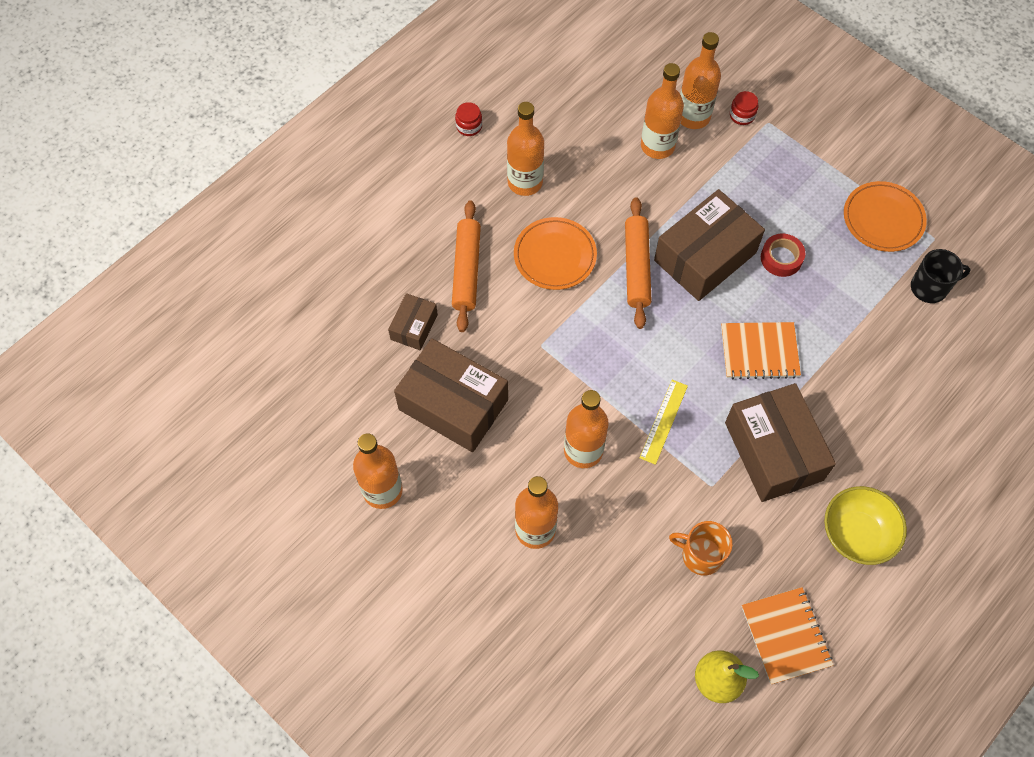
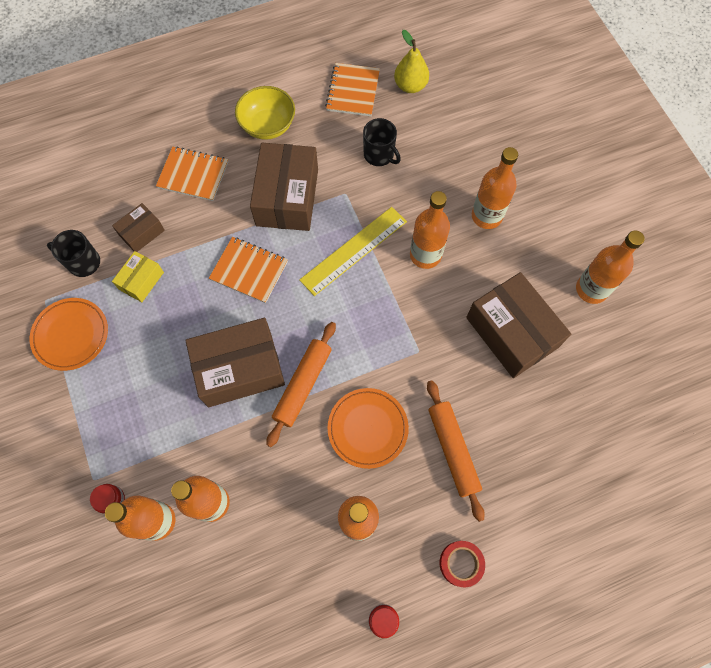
camera: 155 degrees left, 5 degrees up
brown box [388,293,438,350] -> brown box moved to [112,203,165,252]
orange rolling pin [452,200,481,332] -> orange rolling pin turned 45 degrees counterclockwise [427,380,485,522]
yellow ruler [639,380,688,465] -> yellow ruler [299,207,407,296], size x1.62
orange mug [669,521,732,576] -> black mug [363,118,401,166]
red tape [761,234,806,277] -> red tape moved to [440,541,485,587]
none -> yellow box [112,251,164,302]
none -> orange notebook [156,146,228,201]

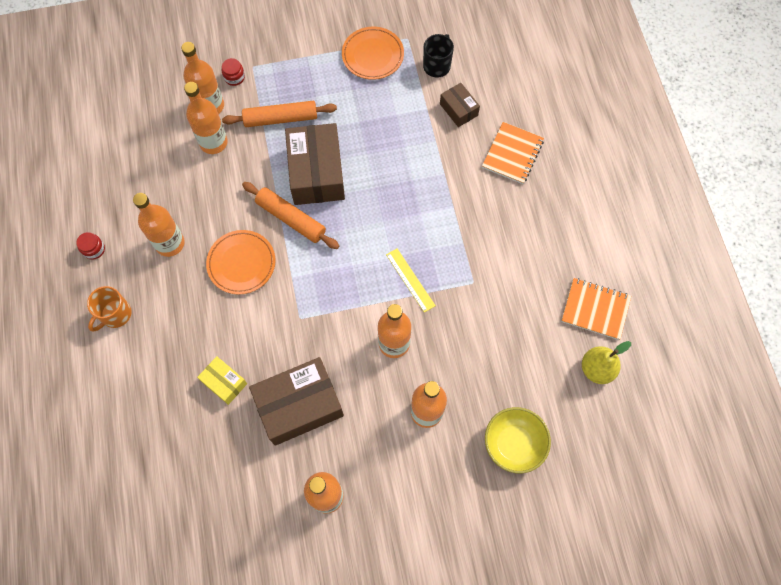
camera: 100 degrees right, 0 degrees up
yellow box [112,251,164,302] -> yellow box moved to [197,356,247,405]
orange notebook [209,237,288,303] -> none
yellow bowl [235,86,295,140] -> yellow bowl moved to [485,407,551,473]
brown box [250,143,318,231] -> none
yellow ruler [299,207,407,296] -> yellow ruler [386,248,436,313], size x0.62
black mug [363,118,401,166] -> none
orange rolling pin [427,380,485,522] -> orange rolling pin moved to [222,101,337,127]
red tape [440,541,485,587] -> orange mug [87,286,132,332]

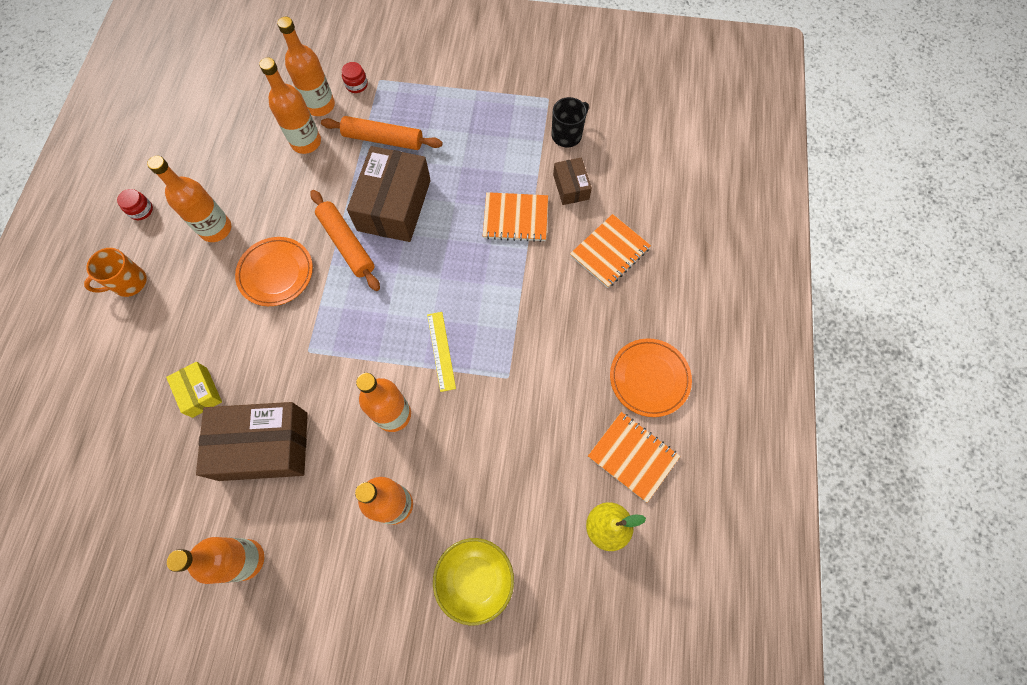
camera: 20 degrees right, 0 degrees up
orange plate [342,27,404,80] -> orange plate moved to [610,338,692,417]
none -> orange notebook [483,192,548,242]

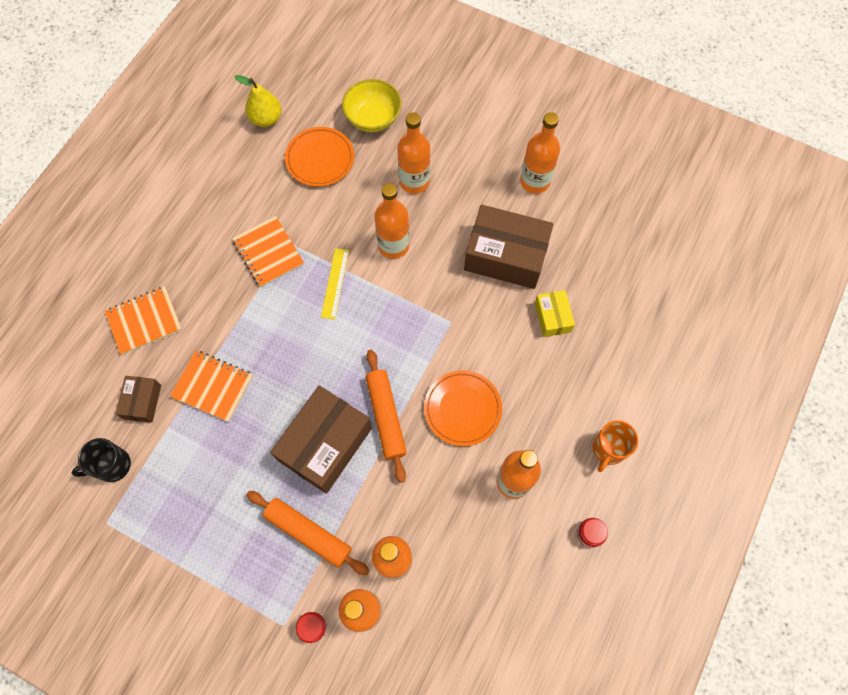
camera: 160 degrees left, 0 degrees up
orange mug [84,248,147,297] -> orange mug turned 135 degrees clockwise [593,420,639,472]
orange notebook [588,412,680,503] -> orange notebook moved to [232,216,304,287]
orange plate [610,338,692,417] -> orange plate moved to [285,127,354,187]

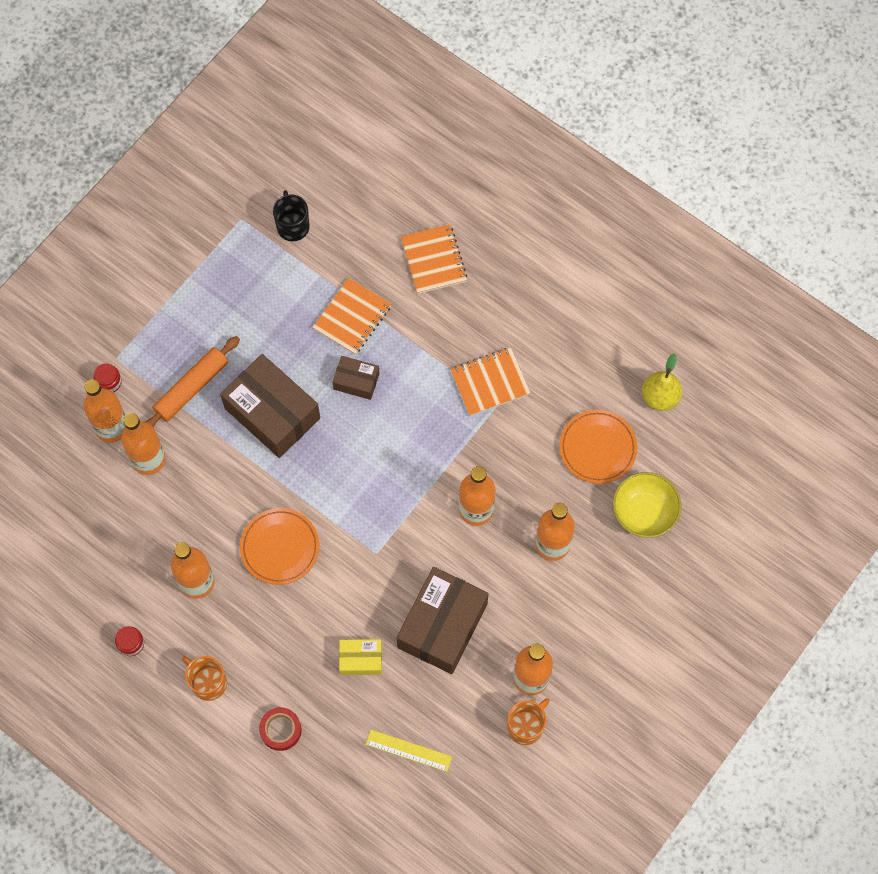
camera: 100 degrees right, 0 degrees up
brown box [115,376,161,423] -> brown box moved to [333,356,380,400]
yellow ruler [321,248,349,320] -> yellow ruler moved to [366,729,452,772]
orange rolling pin [365,350,407,483] -> none
none -> red tape [259,707,301,751]
none -> orange mug [507,698,550,745]

